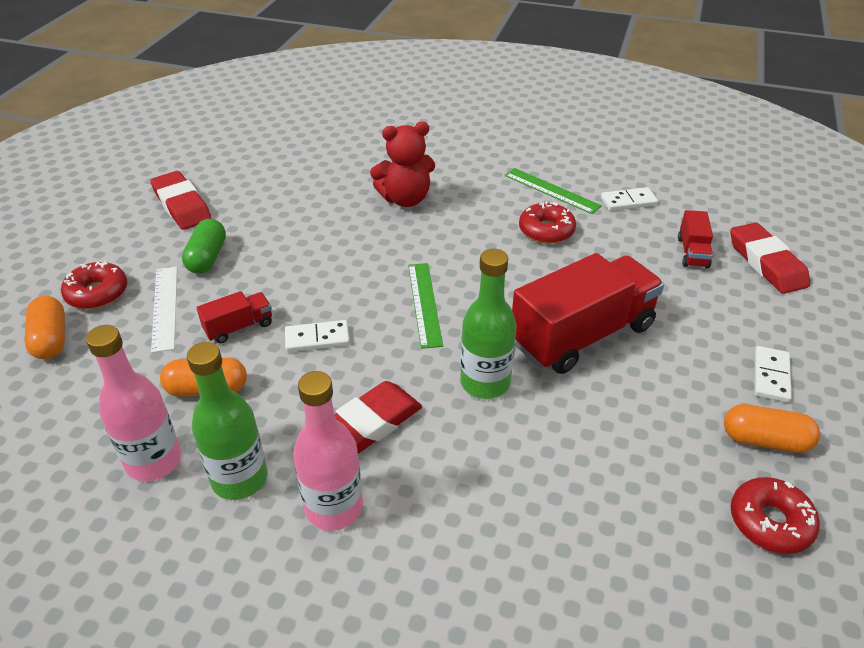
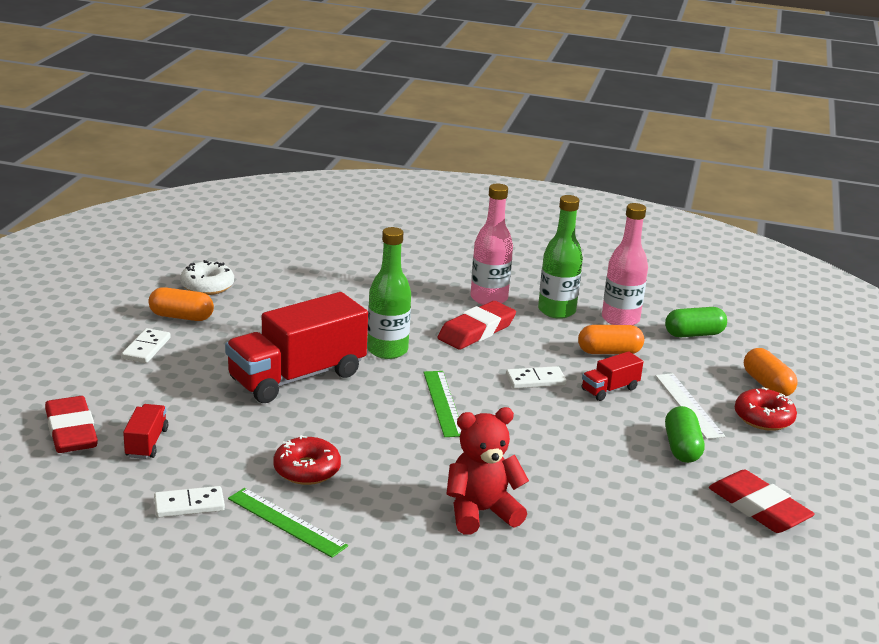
camera: 175 degrees right, 15 degrees down
red donut [731,477,820,554] -> white donut [180,260,234,295]
none -> green capsule [665,307,727,337]

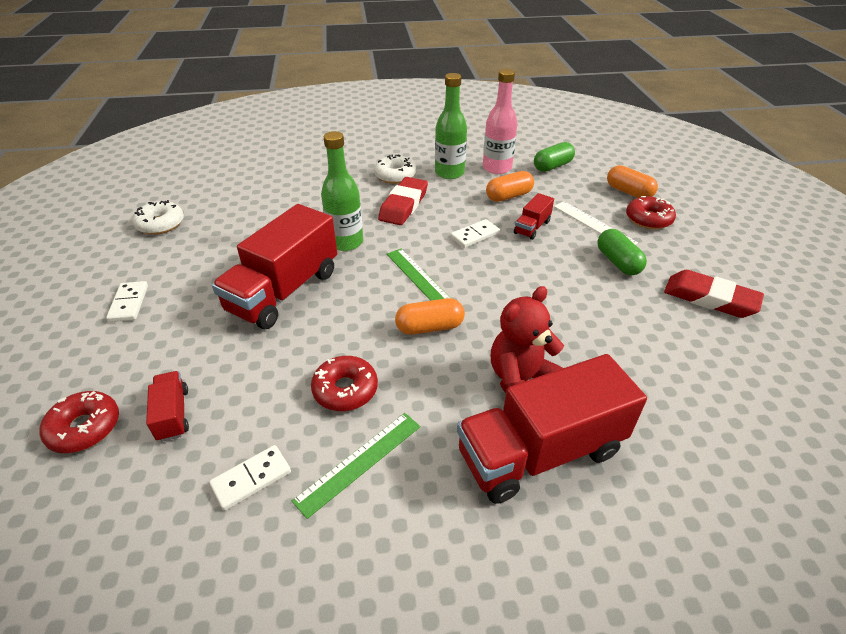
camera: 20 degrees left, 15 degrees up
red eraser [45,396,98,453] -> red donut [39,391,119,453]
orange capsule [148,287,214,321] -> orange capsule moved to [395,298,465,335]
green ruler [228,488,348,558] -> green ruler turned 60 degrees counterclockwise [292,413,420,519]
pink bottle [471,184,513,305] -> white donut [374,154,416,184]
none -> red truck [457,354,647,504]

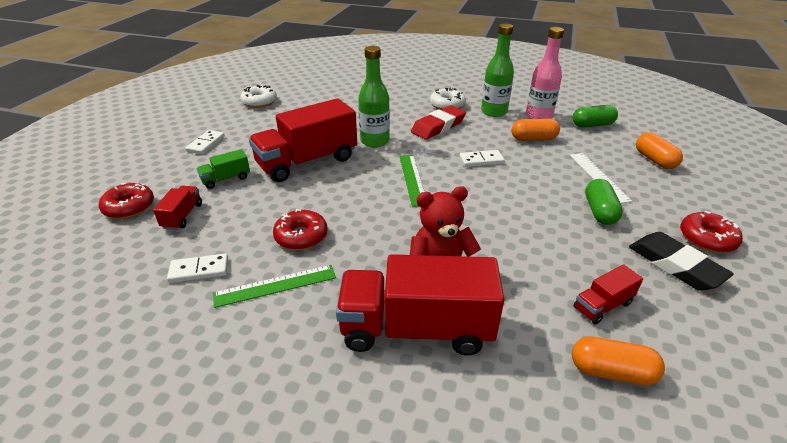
camera: 25 degrees right, 5 degrees down
orange capsule [395,298,465,335] -> orange capsule moved to [572,336,665,385]
red truck [514,193,554,240] -> red truck moved to [573,264,643,324]
red donut [626,196,676,229] -> red donut moved to [680,211,743,253]
red eraser [664,270,764,318] -> black eraser [629,232,734,291]
none -> green truck [197,149,250,189]

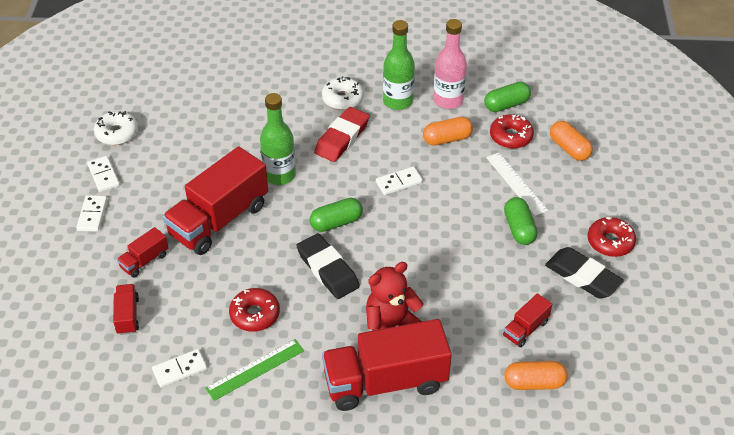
camera: 15 degrees left, 10 degrees up
red donut [99,183,154,219] -> red donut moved to [490,114,534,149]
green truck [197,149,250,189] -> red truck [117,227,168,278]
green ruler [399,155,424,207] -> green capsule [310,198,363,232]
none -> white domino [87,156,120,192]
none -> black eraser [296,233,360,299]

